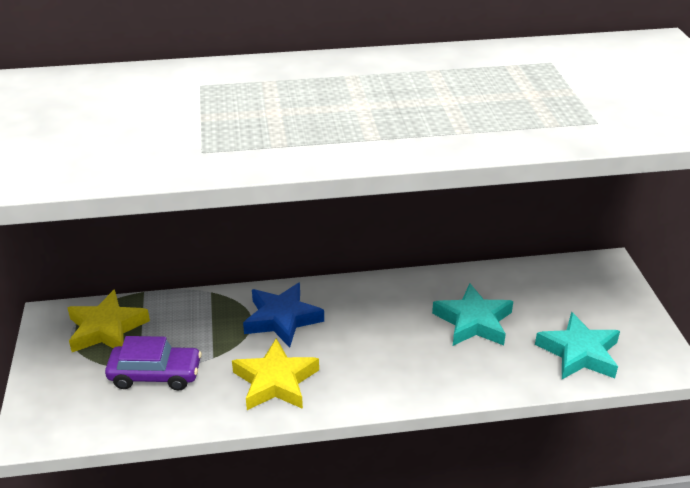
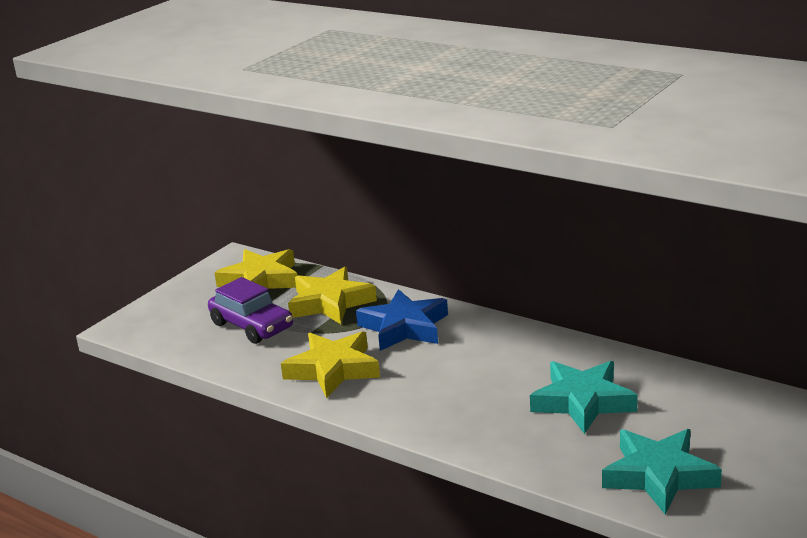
camera: 45 degrees right, 10 degrees down
none -> yellow star [288,267,377,324]

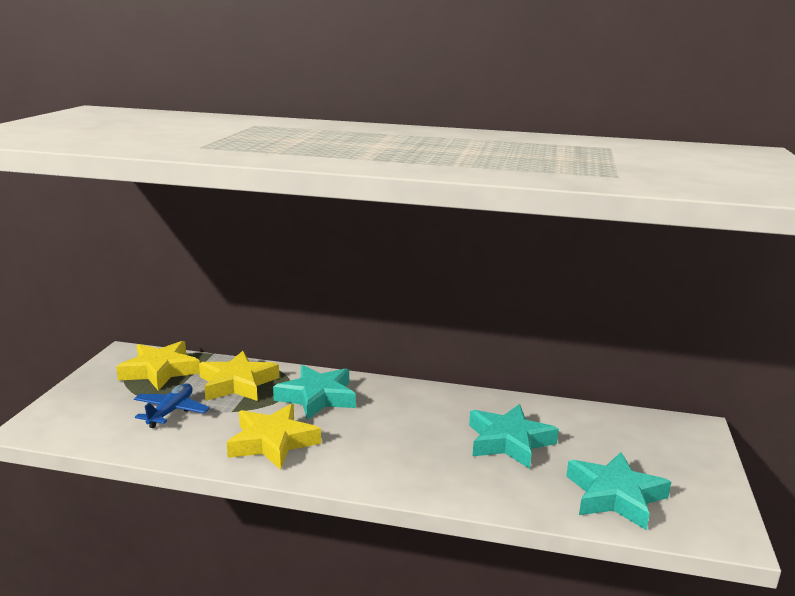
camera: 25 degrees left, 5 degrees down
purple car [208,277,293,344] -> blue plane [134,384,210,428]
blue star [356,289,448,351] -> turquoise star [273,365,356,420]

